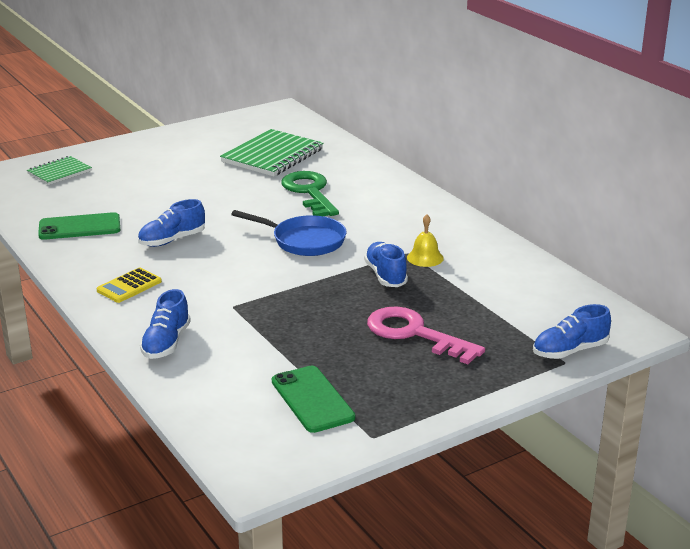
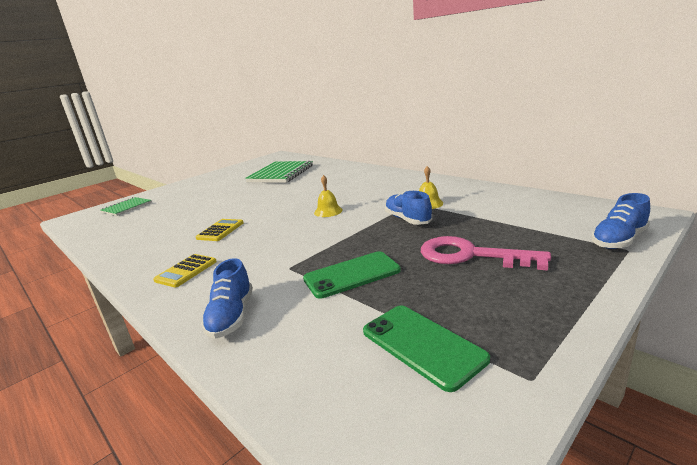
camera: 10 degrees left, 5 degrees down
green phone [38,212,120,240] -> green phone moved to [303,251,401,299]
blue shoe [138,199,205,247] -> yellow calculator [196,219,244,241]
blue pan [231,210,347,256] -> yellow bell [314,175,343,217]
green key [281,171,339,216] -> none

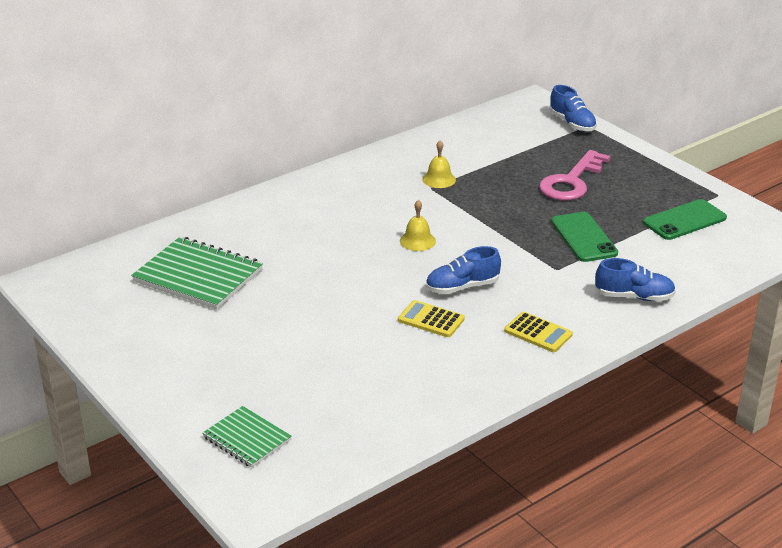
camera: 85 degrees left, 10 degrees up
blue shoe [385,191,432,225] -> blue shoe moved to [426,246,501,294]

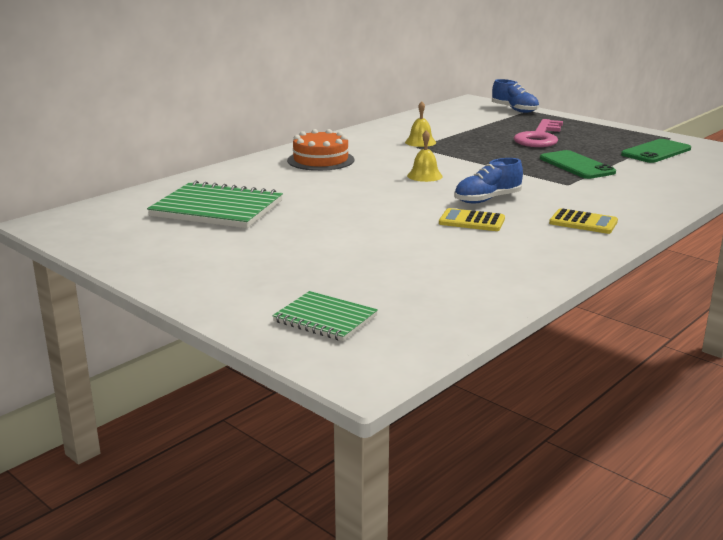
camera: 10 degrees left, 10 degrees down
blue shoe [595,258,676,301] -> none
none -> orange cake [287,129,354,171]

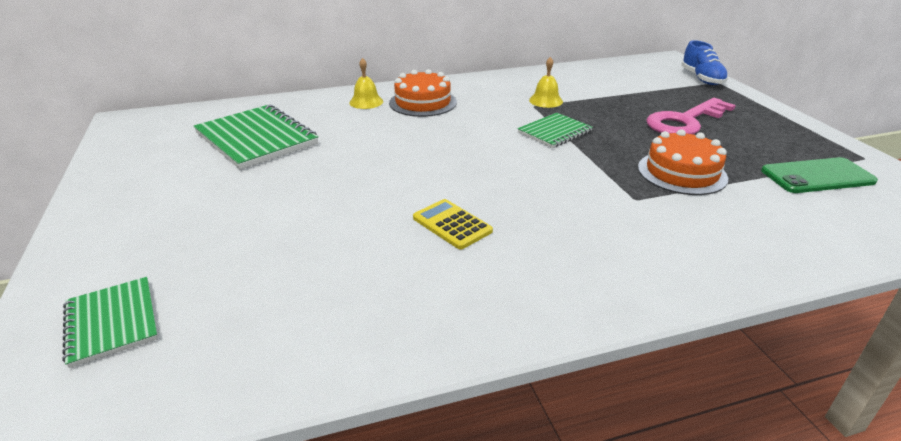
camera: 30 degrees right, 10 degrees up
yellow bell [407,130,443,182] -> yellow bell moved to [349,58,383,109]
blue shoe [454,158,523,204] -> none
green phone [540,150,616,179] -> orange cake [638,129,728,195]
yellow calculator [549,208,618,234] -> none
none -> green notebook [517,113,593,148]

